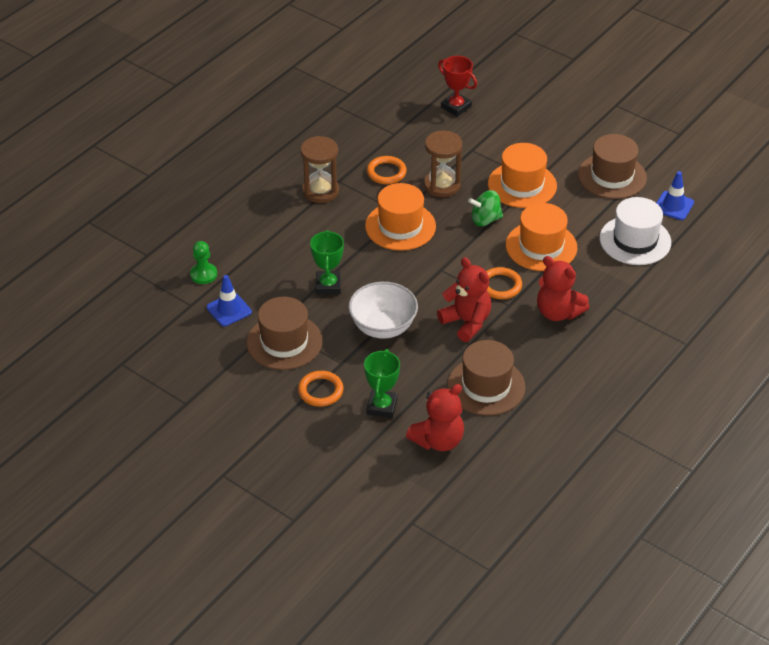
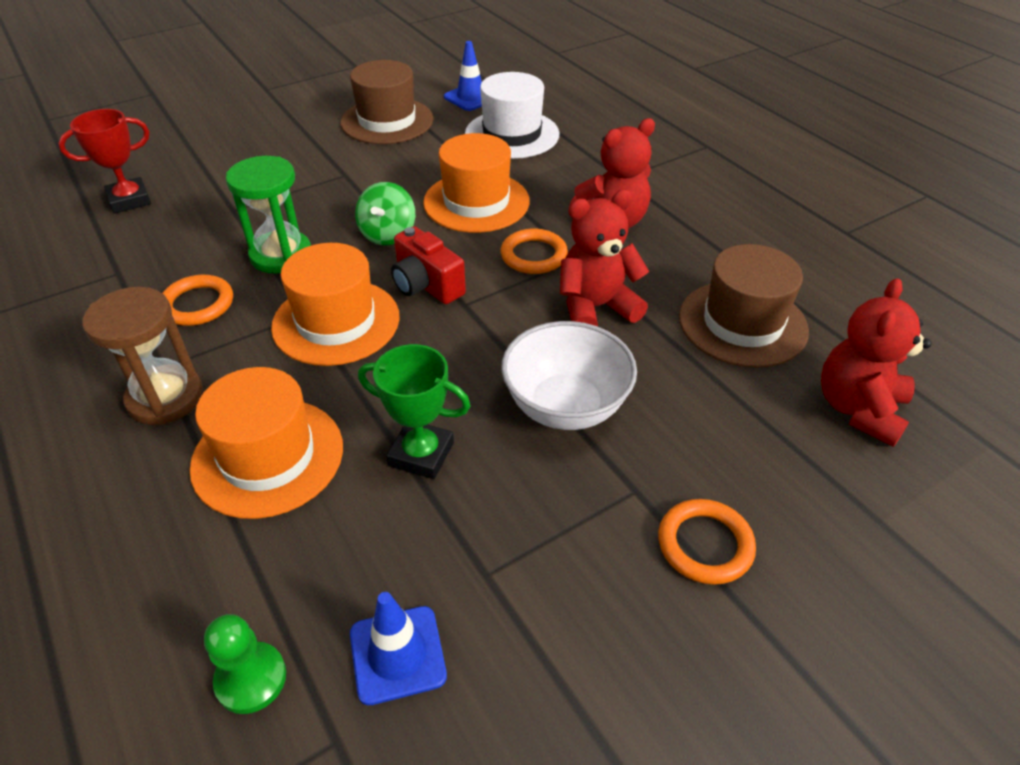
camera: 70 degrees left, 0 degrees up
brown hat [246,297,322,370] -> none
green trophy [364,349,400,418] -> none
red teddy bear [406,384,464,451] -> red teddy bear turned 135 degrees counterclockwise [821,278,932,447]
brown hourglass [424,131,462,197] -> green hourglass [226,156,311,274]
orange hat [488,143,557,208] -> orange hat moved to [190,367,343,519]
none -> red camera [391,226,466,304]

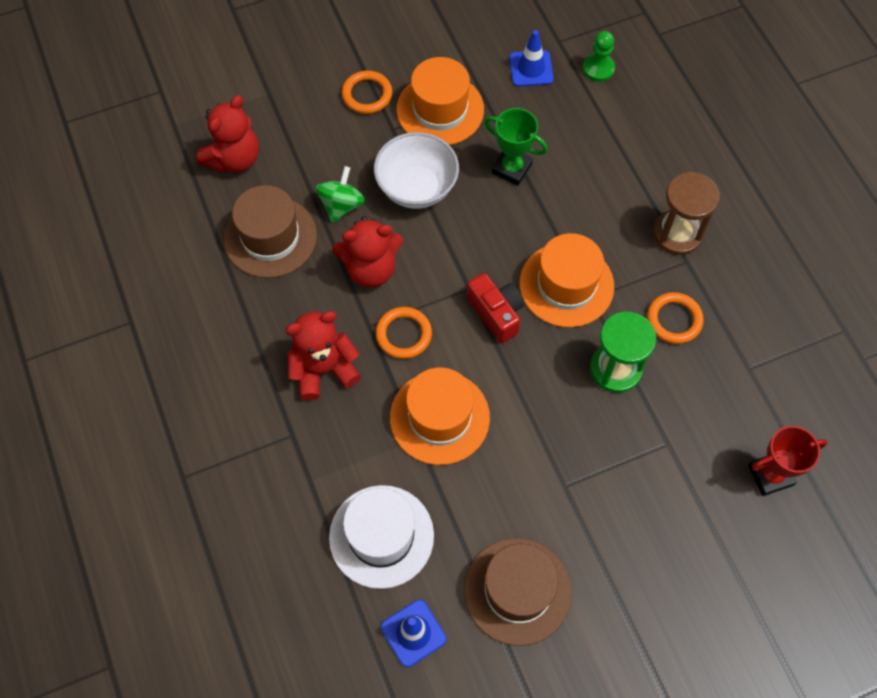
camera: 170 degrees left, 20 degrees up
orange hat [190,367,343,519] -> orange hat moved to [396,57,484,145]
green spinning top [355,182,415,245] -> green spinning top moved to [316,166,365,223]

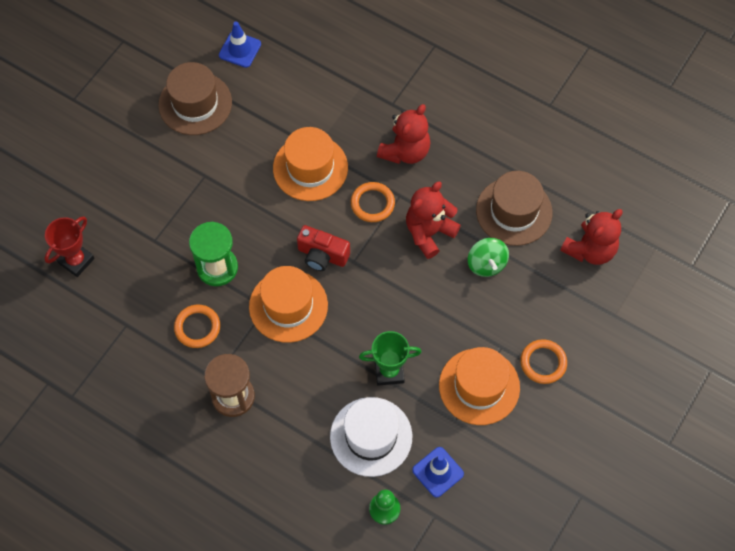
camera: 145 degrees right, 0 degrees up
red teddy bear [196,95,259,173] -> red teddy bear turned 135 degrees counterclockwise [560,209,622,265]
white hat [329,485,434,589] -> white hat moved to [330,397,412,477]
white bowl [374,132,459,209] -> none

